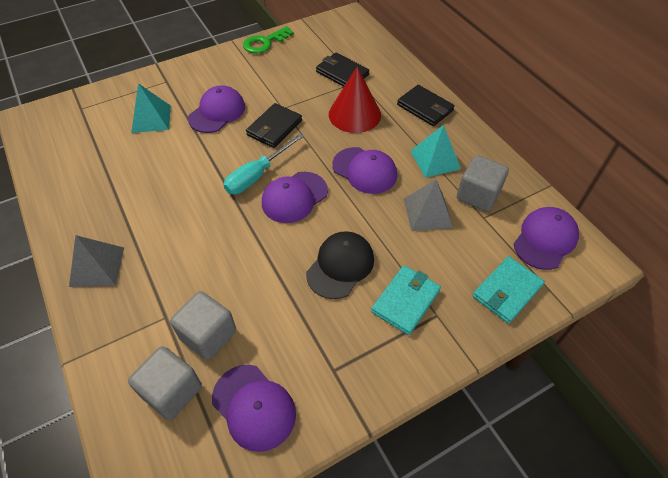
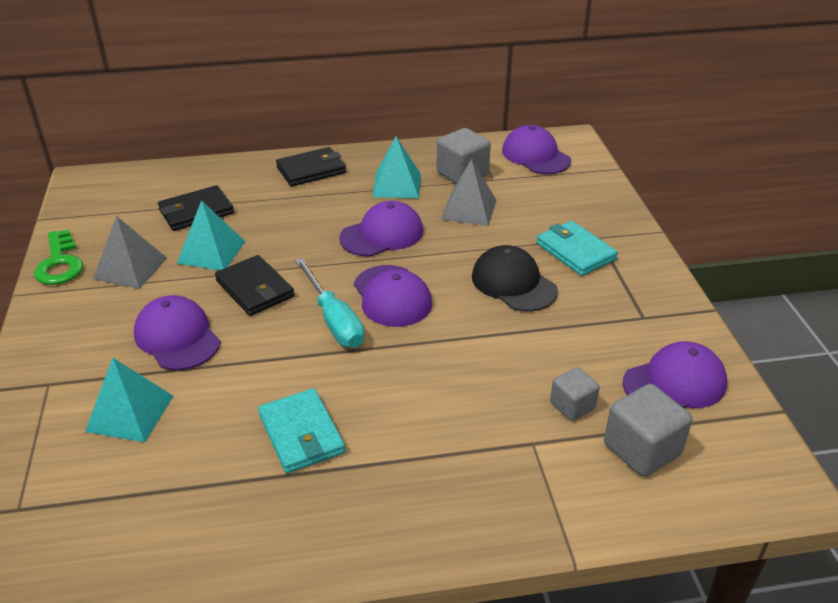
camera: 70 degrees left, 15 degrees down
grey pyramid [69,235,124,287] -> grey pyramid moved to [93,216,167,289]
grey cube [170,291,236,360] -> grey cube [550,367,600,421], size x0.62
red cone [329,67,381,133] -> none
turquoise wallet [472,256,545,324] -> turquoise wallet moved to [258,388,345,473]
none -> turquoise pyramid [177,200,245,270]

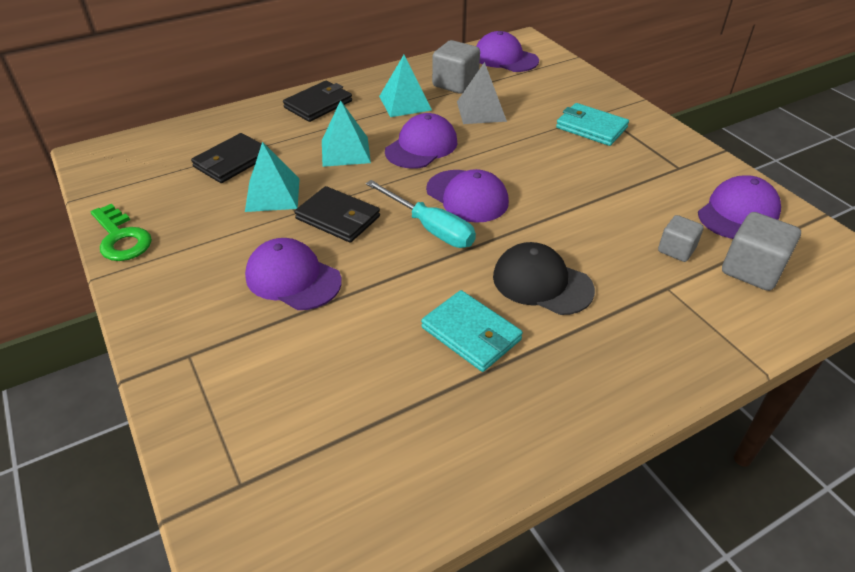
camera: 20 degrees left, 5 degrees up
turquoise pyramid [85,358,173,442] -> turquoise pyramid moved to [322,100,371,167]
grey pyramid [93,216,167,289] -> none
black cap [472,245,558,312] -> black cap moved to [493,242,595,315]

